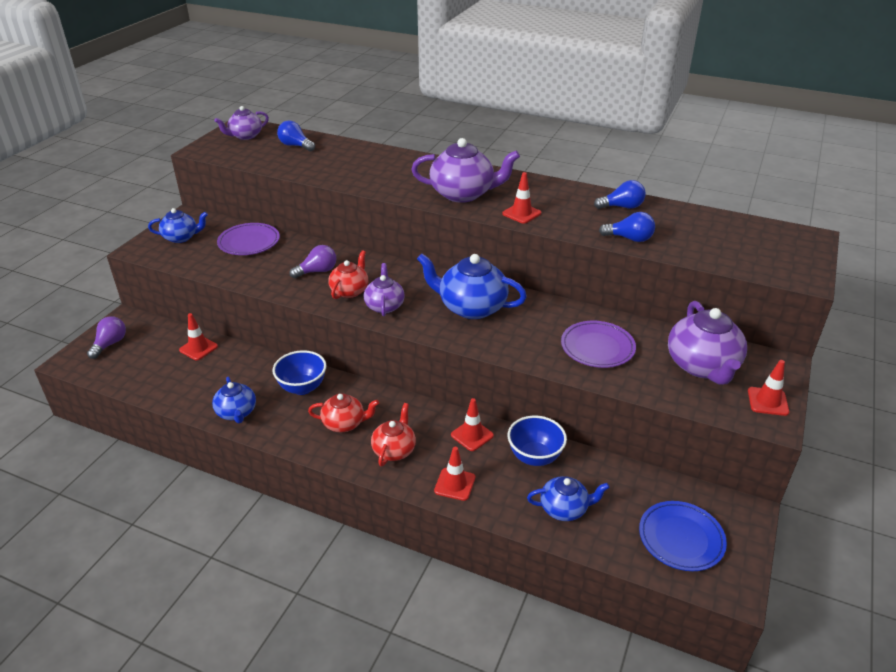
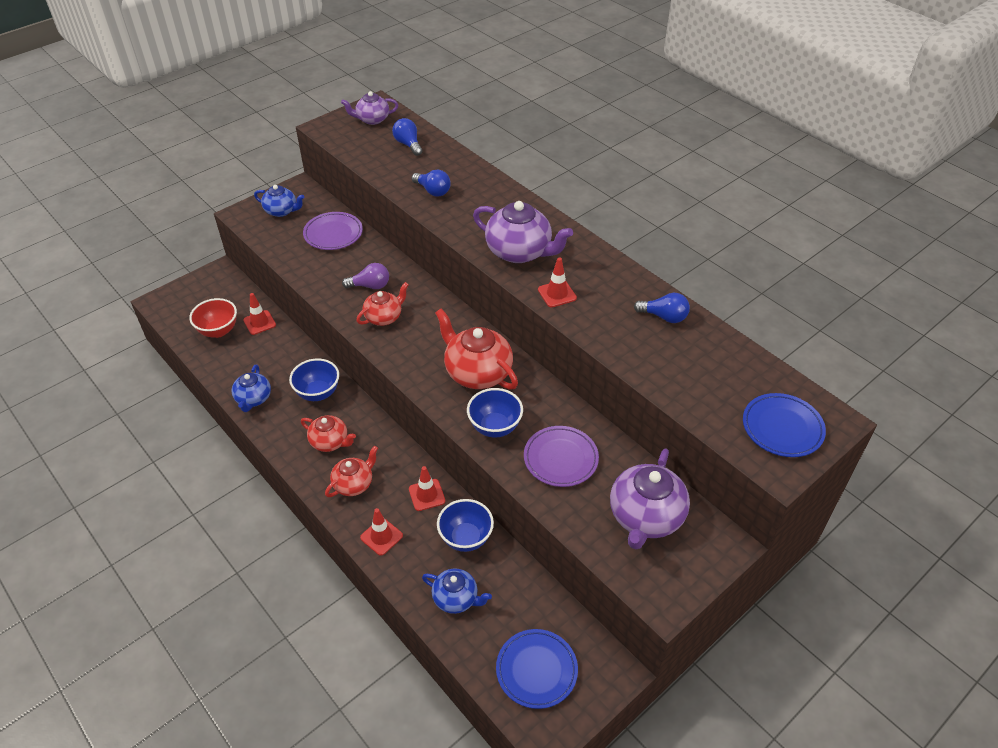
camera: 25 degrees right, 10 degrees up
purple light bulb [87,316,126,359] -> none
purple teapot [364,263,405,316] -> none
blue teapot [417,253,527,319] -> red teapot [435,309,518,390]
blue light bulb [599,212,655,242] -> blue light bulb moved to [412,170,451,197]
red traffic cone [748,360,789,416] -> none
none -> red bowl [189,298,237,338]
none -> blue bowl [467,388,523,437]
none -> blue plate [743,393,826,457]

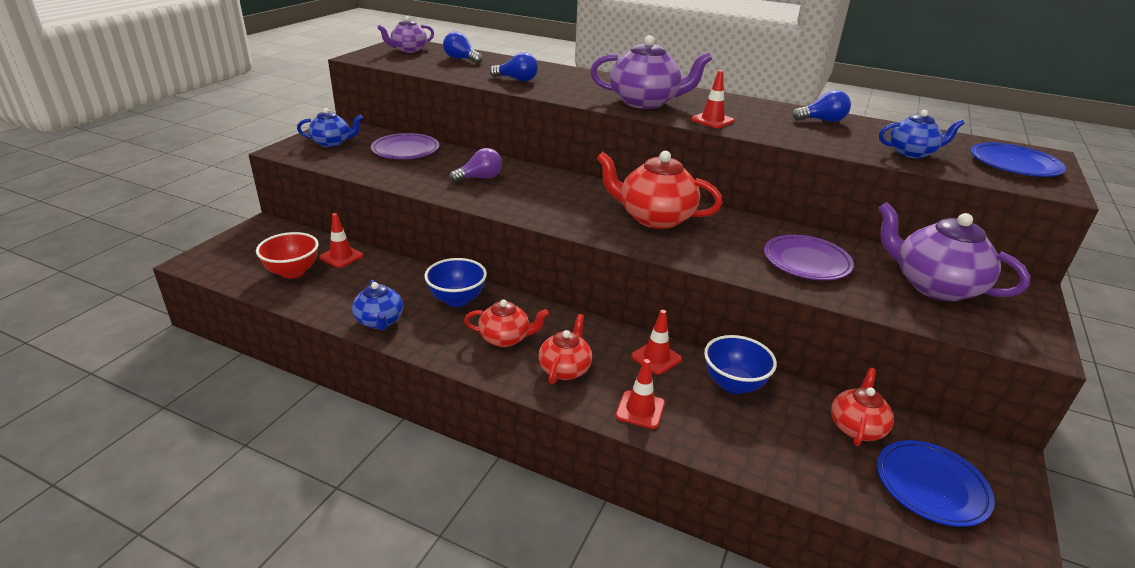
camera: 25 degrees left, 15 degrees down
red teapot [356,282,409,326] -> red teapot moved to [831,368,894,446]
blue teapot [422,569,492,614] -> blue teapot moved to [879,110,965,159]
blue bowl [467,388,523,437] -> none
purple teapot [610,448,690,549] -> purple teapot turned 135 degrees clockwise [878,202,1030,301]

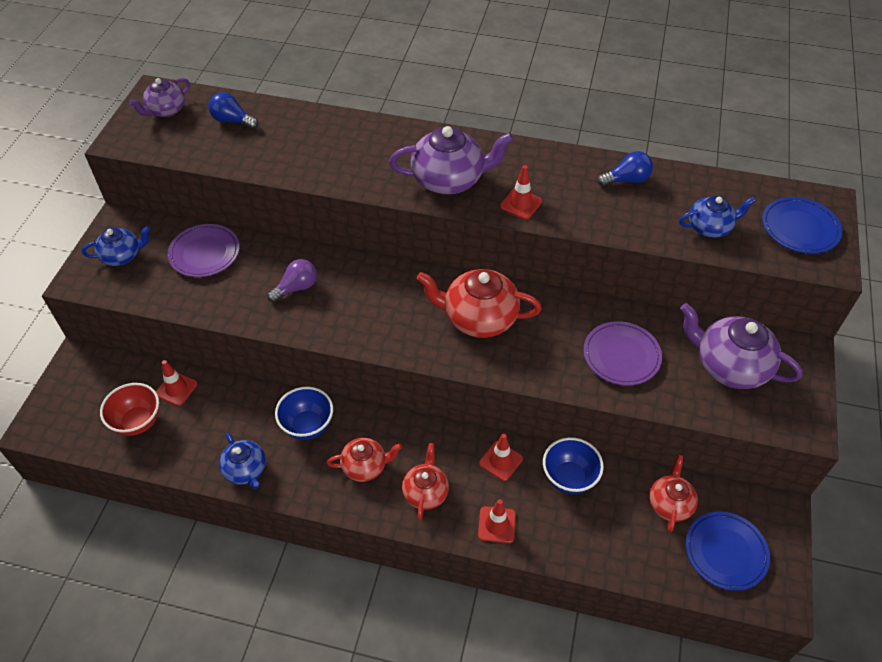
camera: 10 degrees left, 20 degrees up
blue light bulb [490,52,538,82] -> none

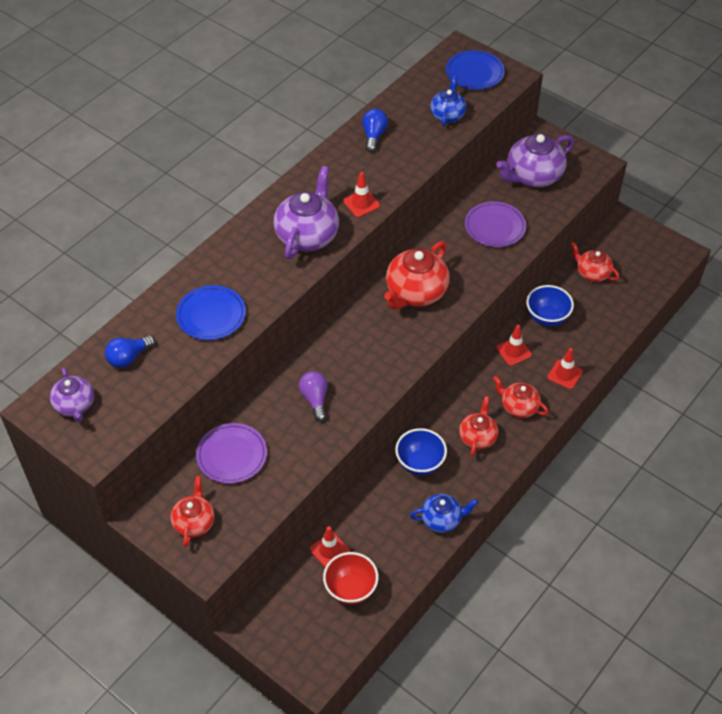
camera: 65 degrees left, 0 degrees up
blue teapot [82,226,151,266] -> red teapot [171,476,215,547]
blue plate [686,511,770,591] -> blue plate moved to [176,285,246,340]

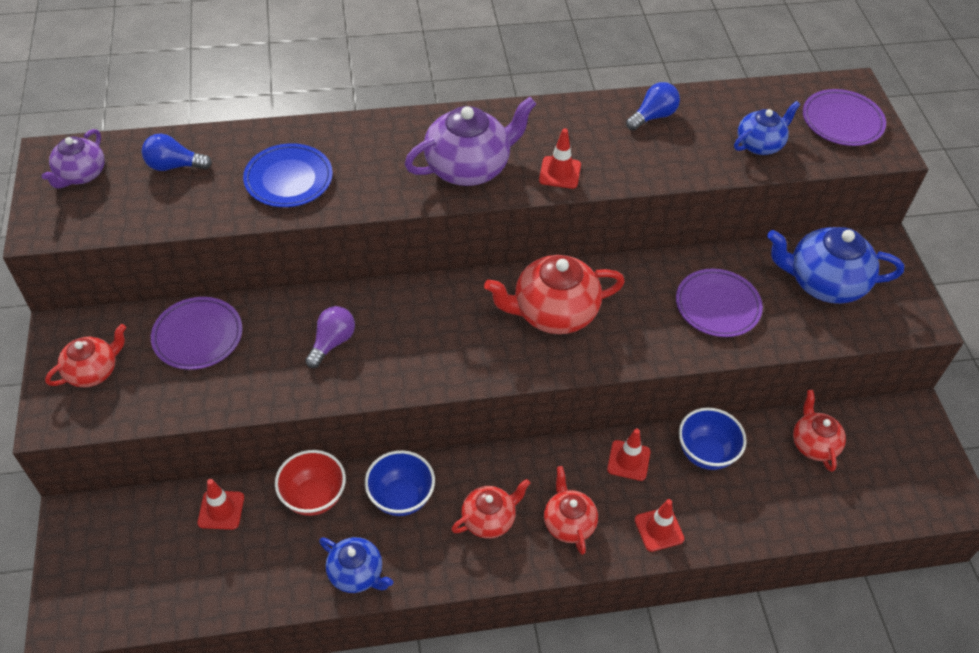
camera: 40 degrees right, 0 degrees up
red bowl [323,552,379,604] -> red bowl moved to [275,450,346,516]
blue plate [446,50,505,90] -> purple plate [803,89,886,146]
purple teapot [496,134,574,187] -> blue teapot [767,227,904,304]

